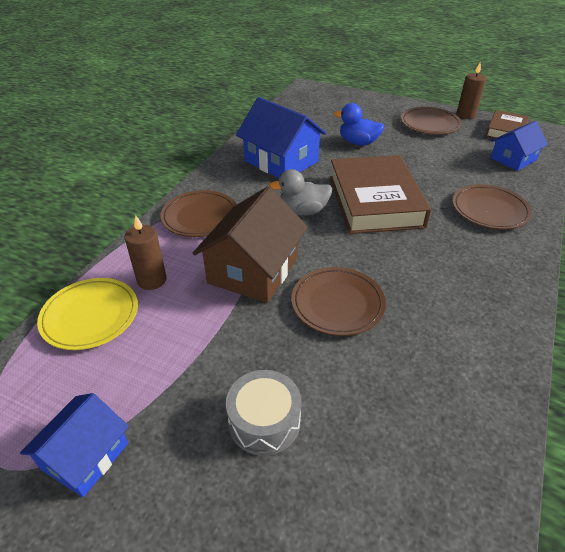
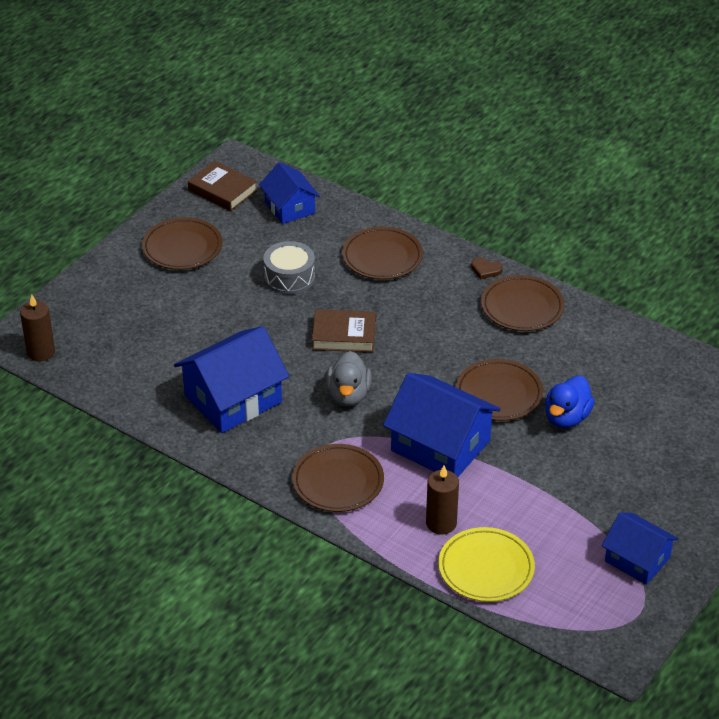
camera: 80 degrees left, 0 degrees up
brown house [193,186,308,303] -> blue house [383,373,501,477]
grey drum [226,370,302,456] -> grey drum moved to [263,241,315,295]
brown book [330,155,431,234] -> brown book [312,309,376,352], size x0.54
blue duck [334,103,384,146] -> blue duck moved to [545,375,595,428]
brown candle [457,63,486,119] -> brown candle moved to [20,295,55,361]
none -> brown heart [471,257,503,279]
none -> brown plate [481,275,565,331]

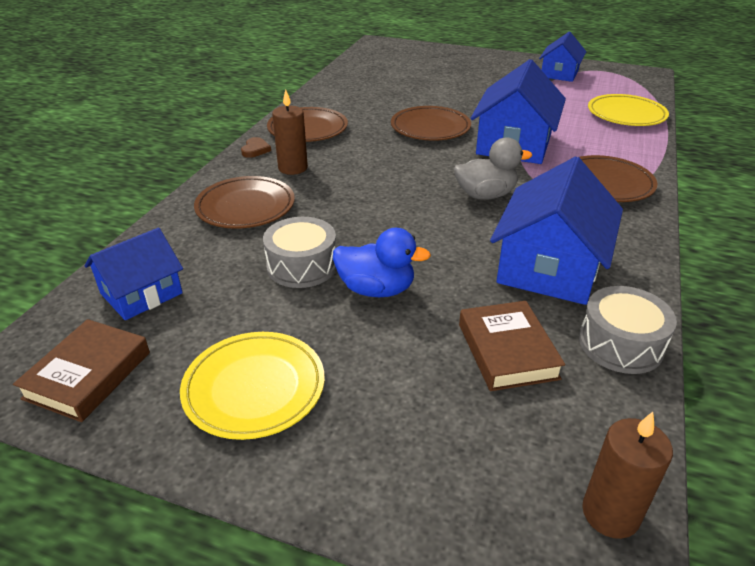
camera: 105 degrees left, 5 degrees down
brown plate [142,217,223,270] -> yellow plate [180,332,325,440]
blue house [174,326,289,433] -> blue house turned 75 degrees clockwise [490,157,623,305]
brown book [312,309,376,352] -> brown book moved to [459,301,565,391]
brown candle [426,465,459,534] -> brown candle moved to [272,89,308,175]
blue duck [545,375,595,428] -> blue duck moved to [333,228,431,297]
none -> grey drum [579,286,677,374]

